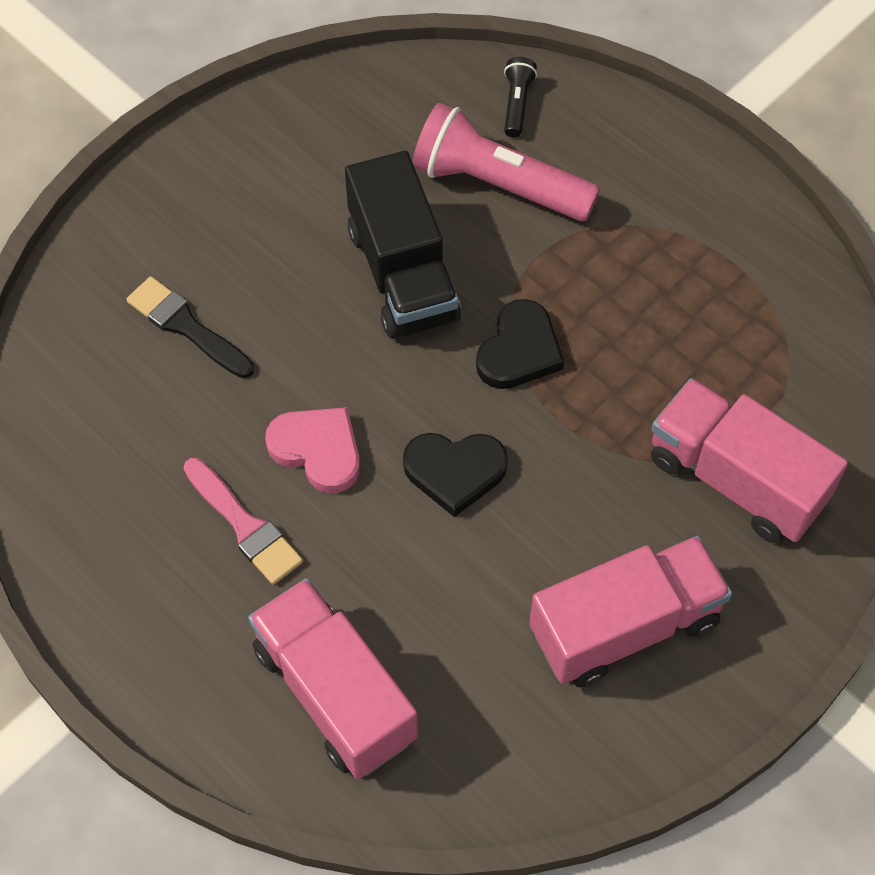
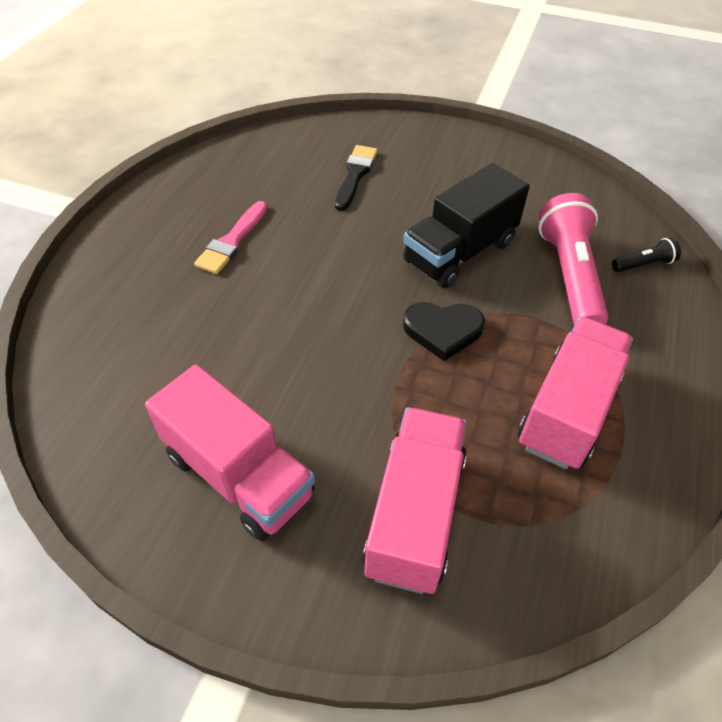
camera: 65 degrees right, 10 degrees down
pink truck [248,578,418,779] -> pink truck moved to [518,317,633,469]
pink heart [265,407,360,493] -> none
black heart [403,433,508,517] -> none

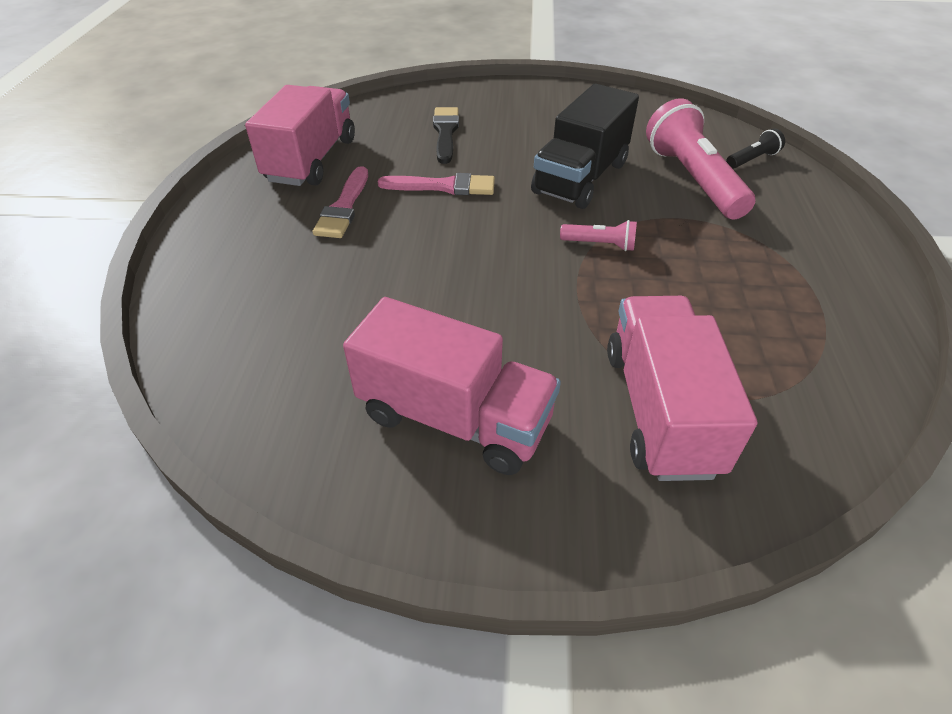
camera: 15 degrees left, 5 degrees down
black heart [403,302,485,361] -> pink flashlight [560,220,637,251]
pink truck [518,317,633,469] -> pink truck moved to [245,85,355,186]
none -> pink brush [378,173,495,195]

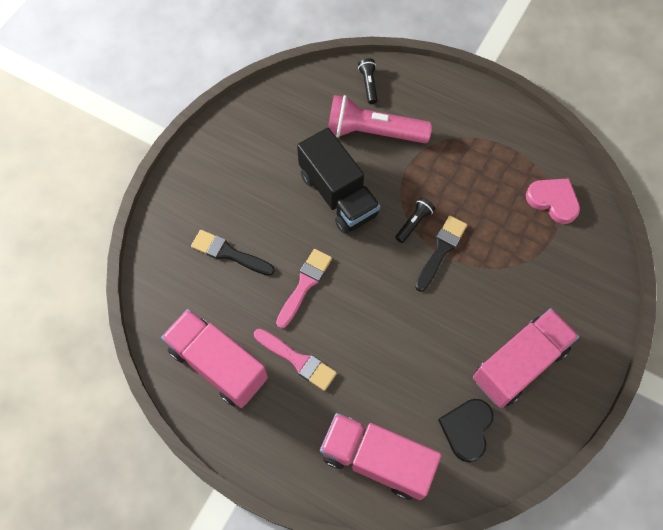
camera: 65 degrees left, 20 degrees up
pink flashlight [560,220,637,251] -> black flashlight [395,198,435,243]
pink truck [607,296,757,481] -> pink truck moved to [320,413,441,500]
none -> black brush [415,216,467,292]
none -> black heart [438,399,493,462]
none -> pink heart [526,178,580,224]

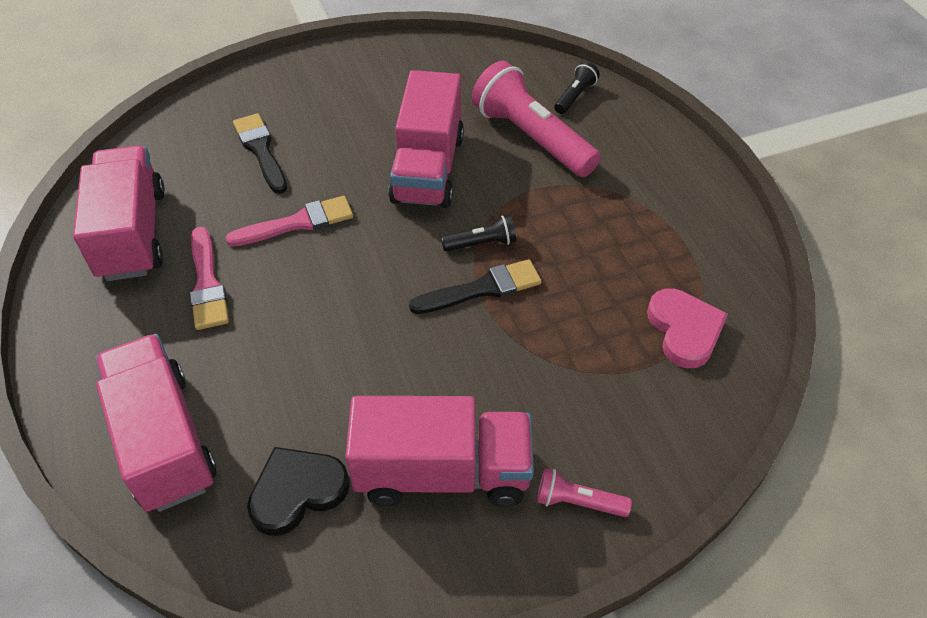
camera: 40 degrees right, 15 degrees down
black truck [297,128,380,234] -> pink truck [388,70,464,208]
none -> pink flashlight [537,468,632,517]

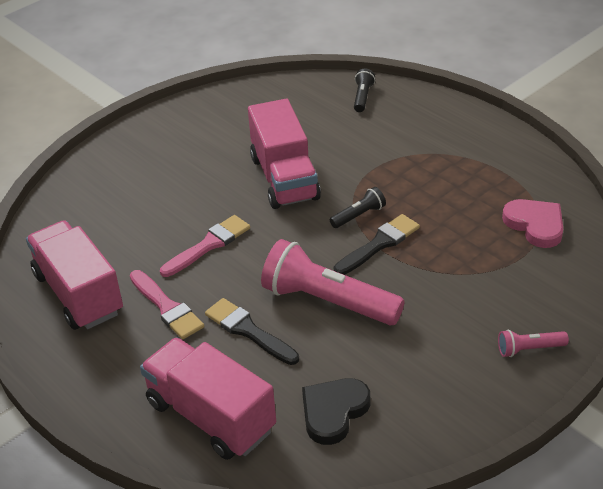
camera: 20 degrees left, 10 degrees down
black brush [233,113,287,194] -> black brush moved to [205,298,299,365]
pink truck [345,396,534,507] -> none
pink flashlight [472,61,601,177] -> pink flashlight moved to [261,239,405,325]

